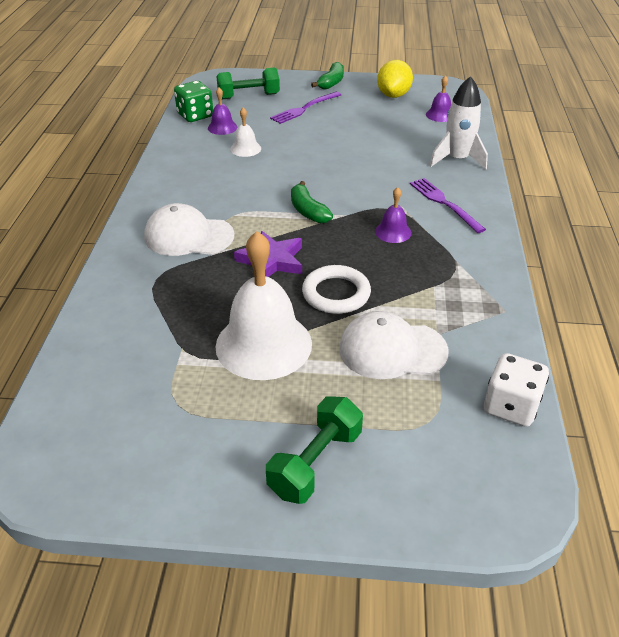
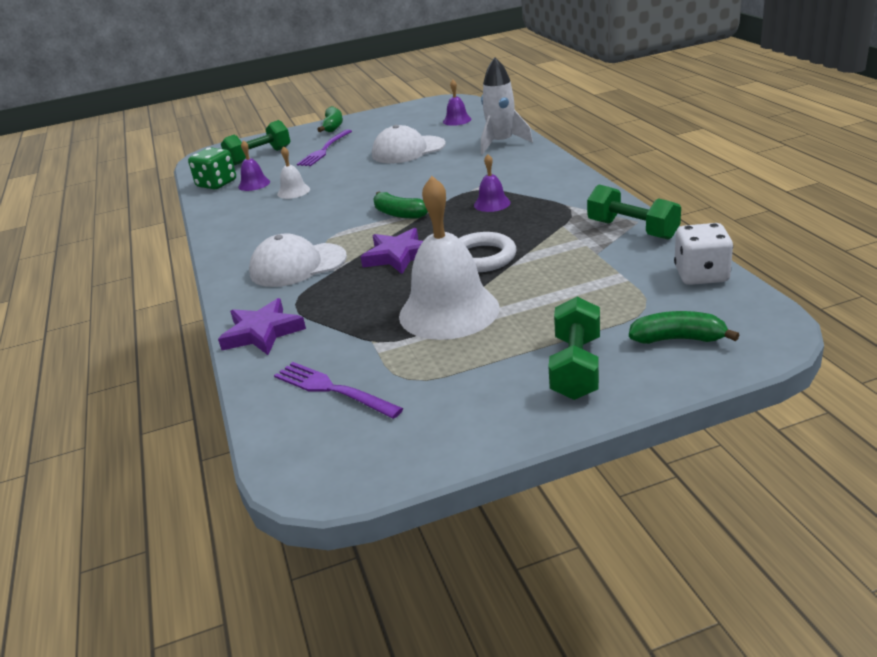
camera: 20 degrees left, 10 degrees down
white cap [339,311,449,379] -> white cap moved to [372,125,446,163]
yellow lemon [377,60,413,98] -> none
purple fork [410,178,486,233] -> purple fork moved to [274,362,404,419]
none -> purple star [218,298,306,355]
none -> green dumbbell [587,185,681,240]
none -> green banana [629,311,739,344]

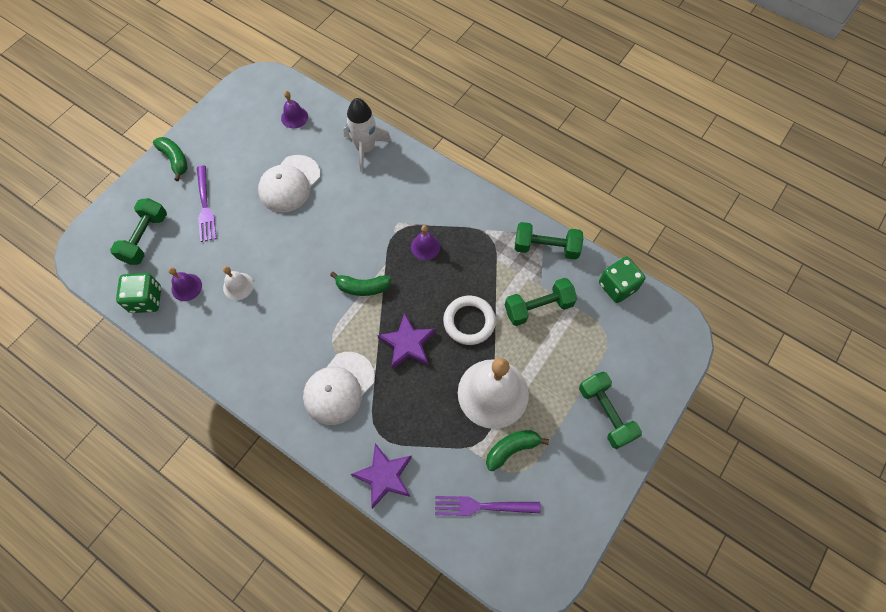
camera: 40 degrees left, 35 degrees up
green banana [629,311,739,344] -> green banana moved to [486,430,549,471]
white dice [674,223,733,285] -> green dice [599,257,646,303]
none -> green dumbbell [505,278,577,326]

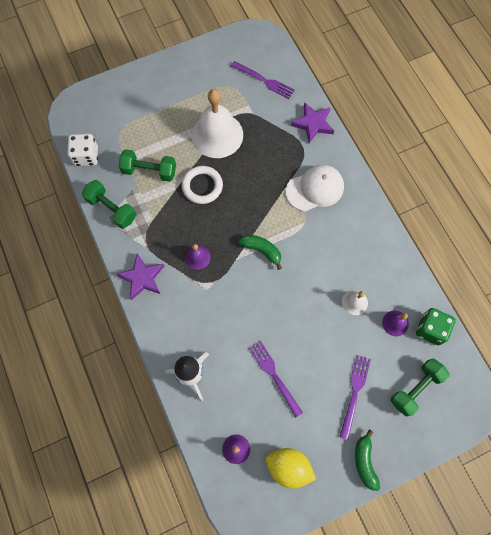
camera: 150 degrees left, 5 degrees up
white cap [258,155,320,213] -> purple fork [249,341,303,418]
purple star [377,313,436,369] -> purple star moved to [117,253,164,300]
green banana [486,430,549,471] -> none
green dumbbell [579,372,642,449] -> none
green dice [599,257,646,303] -> white dice [67,134,98,166]
none -> yellow lemon [266,448,316,488]

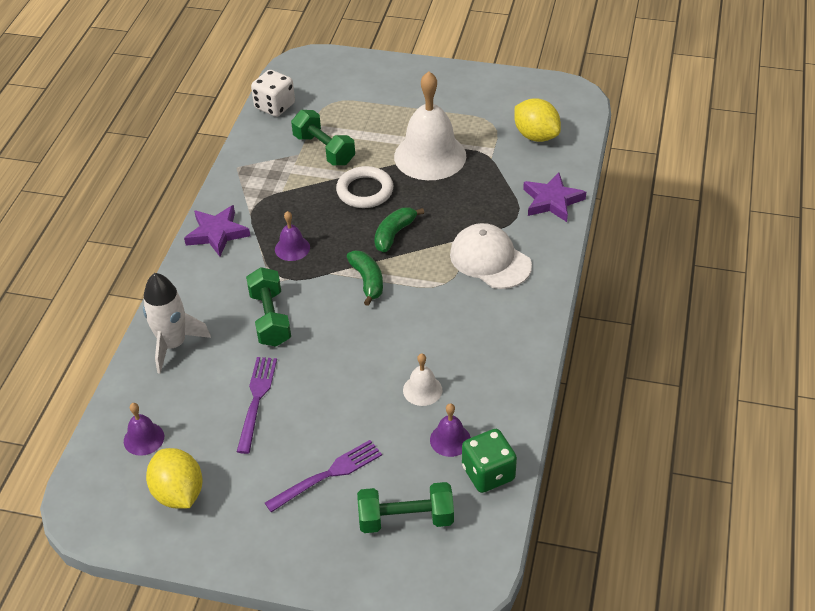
camera: 40 degrees right, 25 degrees down
green dumbbell [82,180,136,229] -> green dumbbell moved to [246,267,291,347]
purple fork [231,61,295,99] -> yellow lemon [514,98,561,142]
white cap [286,165,344,212] -> white cap turned 150 degrees counterclockwise [450,223,532,289]
green banana [355,429,380,491] -> green banana moved to [374,208,424,252]

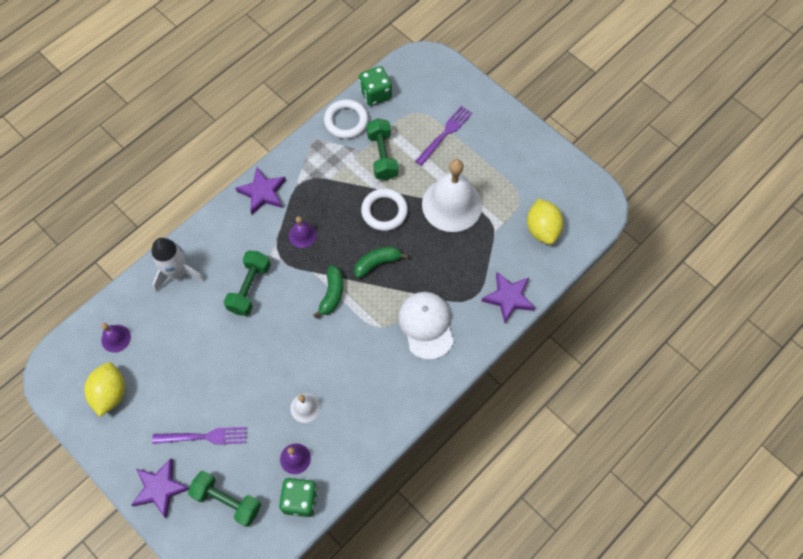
camera: 30 degrees right, 20 degrees up
purple fork [237,357,277,454] -> purple fork moved to [415,106,473,166]
white dice [251,70,295,117] -> green dice [359,66,392,106]
none -> purple star [132,458,189,518]
none -> white ring [324,99,369,139]

